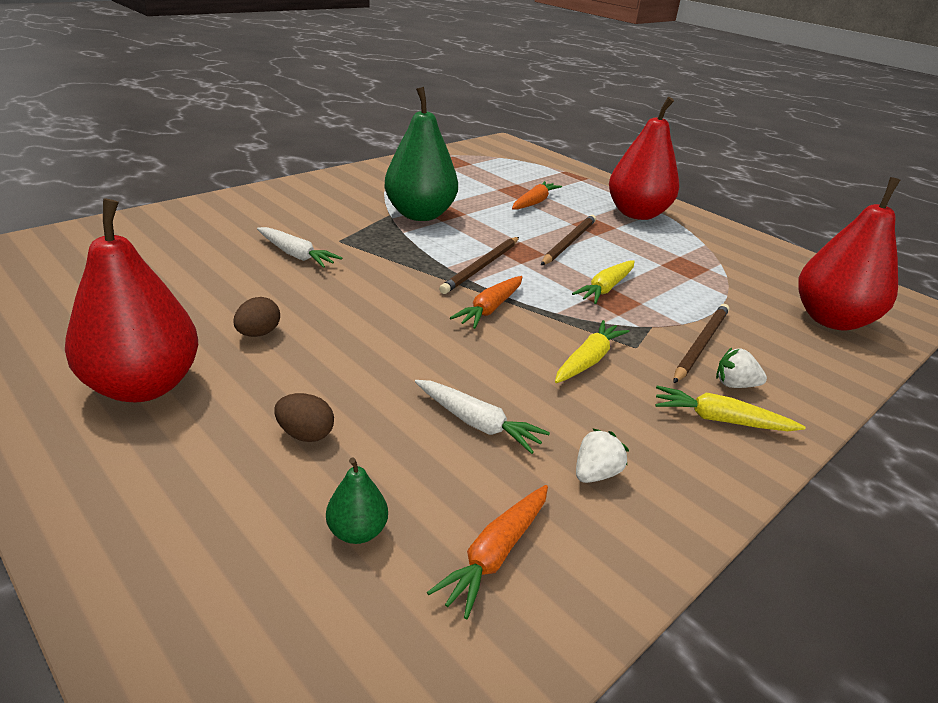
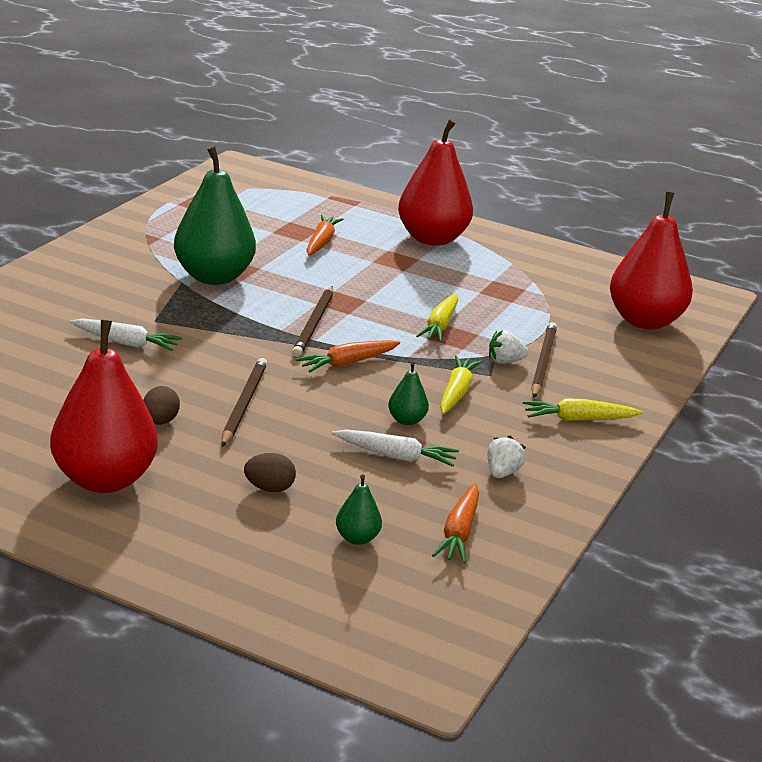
camera: 20 degrees left, 5 degrees down
orange carrot [450,276,523,329] -> orange carrot turned 45 degrees clockwise [296,340,400,372]
brown pencil [541,215,596,265] -> brown pencil moved to [221,358,267,447]
white strawberry [716,348,767,388] -> white strawberry moved to [489,330,529,364]
none -> green pear [388,362,429,425]

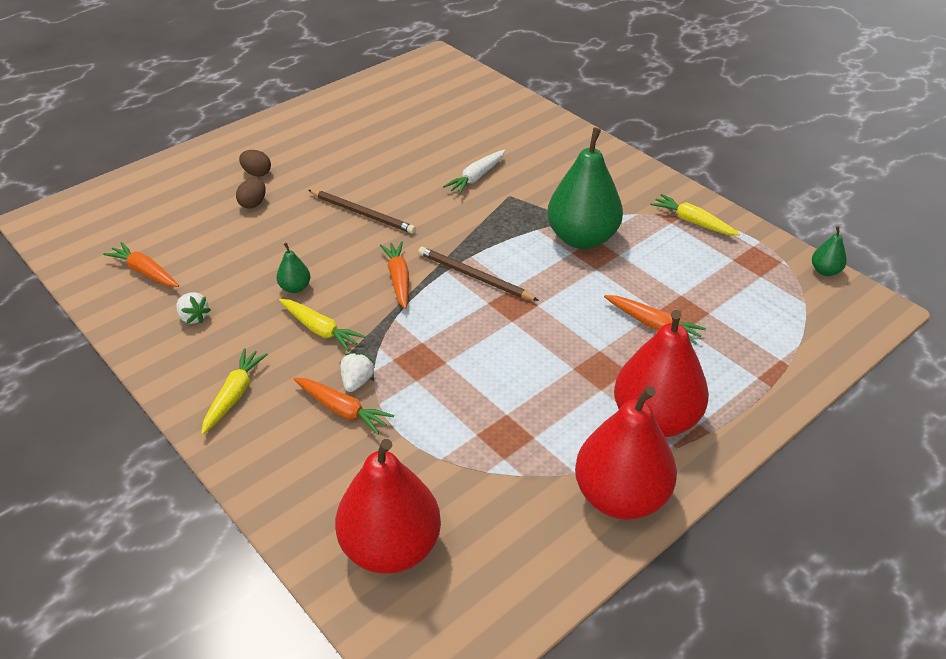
camera: 115 degrees right, 15 degrees up
red pear [50,320,158,493] -> red pear moved to [575,386,677,520]
brown egg [143,386,180,425] -> brown egg moved to [239,150,271,177]
white carrot [332,430,459,467] -> none
green pear [336,474,382,545] -> green pear moved to [812,226,847,276]
yellow carrot [416,293,458,342] -> yellow carrot moved to [651,194,740,236]
brown pencil [531,322,557,398] -> orange carrot [294,378,394,435]

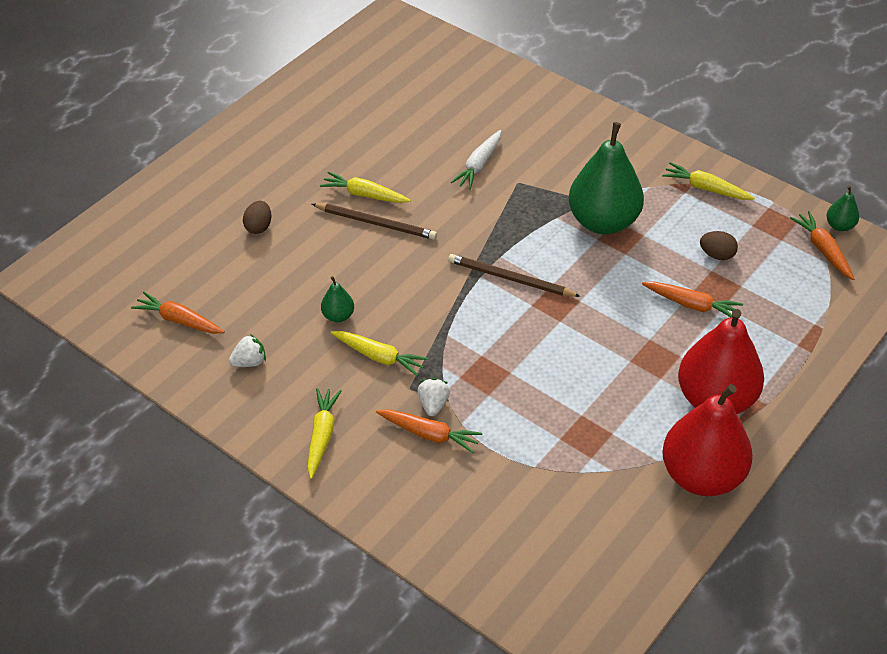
camera: 10 degrees left, 5 degrees up
white strawberry [176,292,211,324] -> white strawberry turned 60 degrees counterclockwise [229,334,266,367]
brown egg [239,150,271,177] -> brown egg moved to [700,231,738,260]
red pear [335,439,441,574] -> none
orange carrot [380,241,409,309] -> orange carrot moved to [790,211,854,280]
none -> yellow carrot [320,172,411,203]

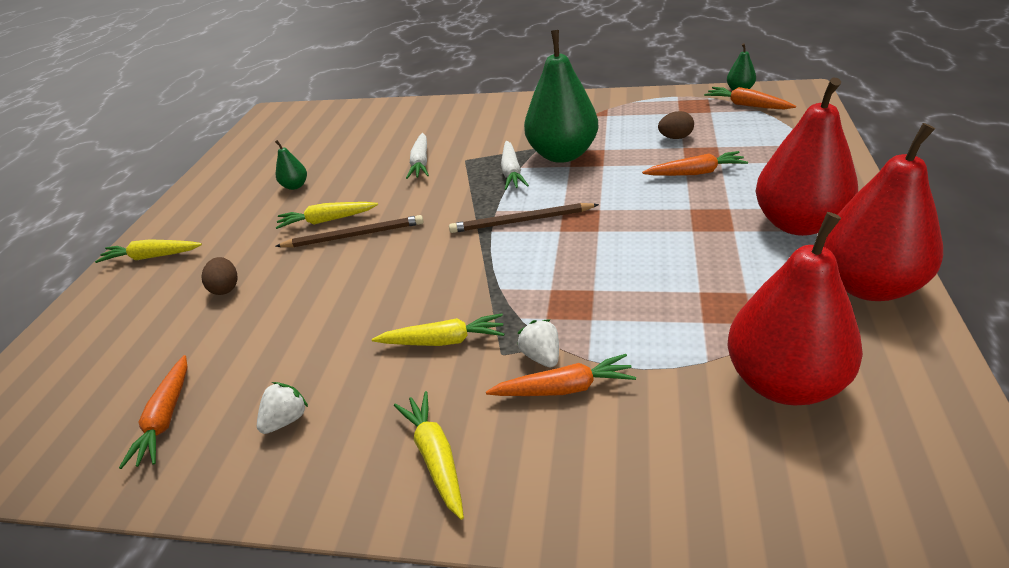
camera: 25 degrees left, 10 degrees down
orange carrot [131,292,224,334] -> orange carrot turned 90 degrees counterclockwise [119,355,188,469]
green pear [321,276,354,322] -> green pear moved to [275,140,307,190]
yellow carrot [662,162,755,200] -> yellow carrot moved to [95,240,202,263]
none -> white carrot [501,141,529,190]
none -> red pear [727,212,863,405]

